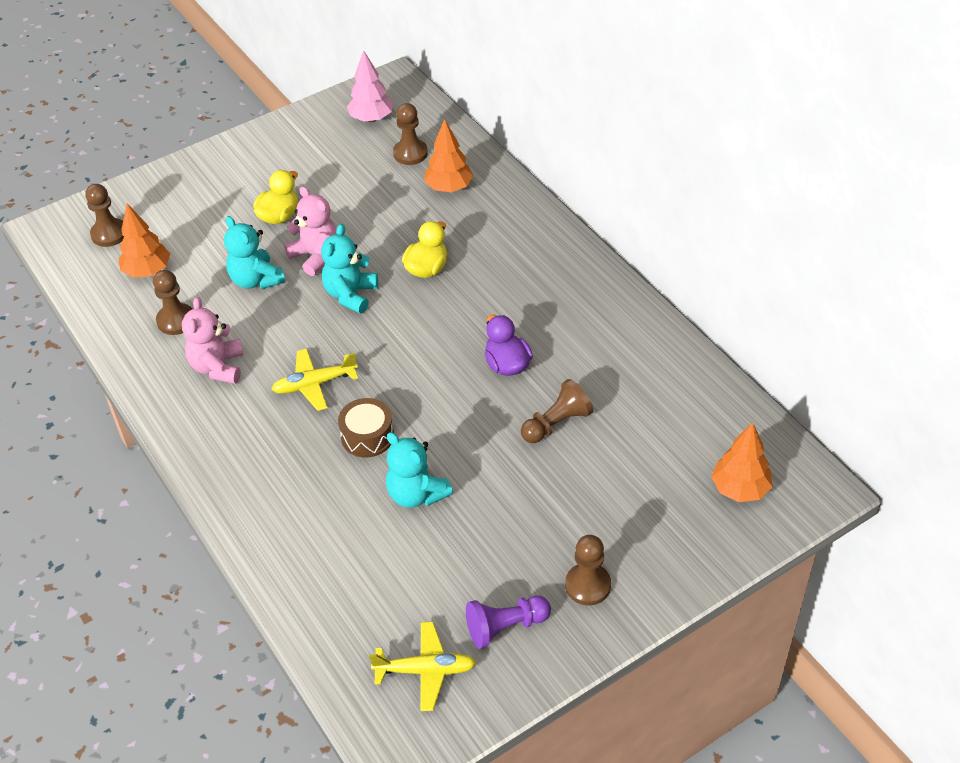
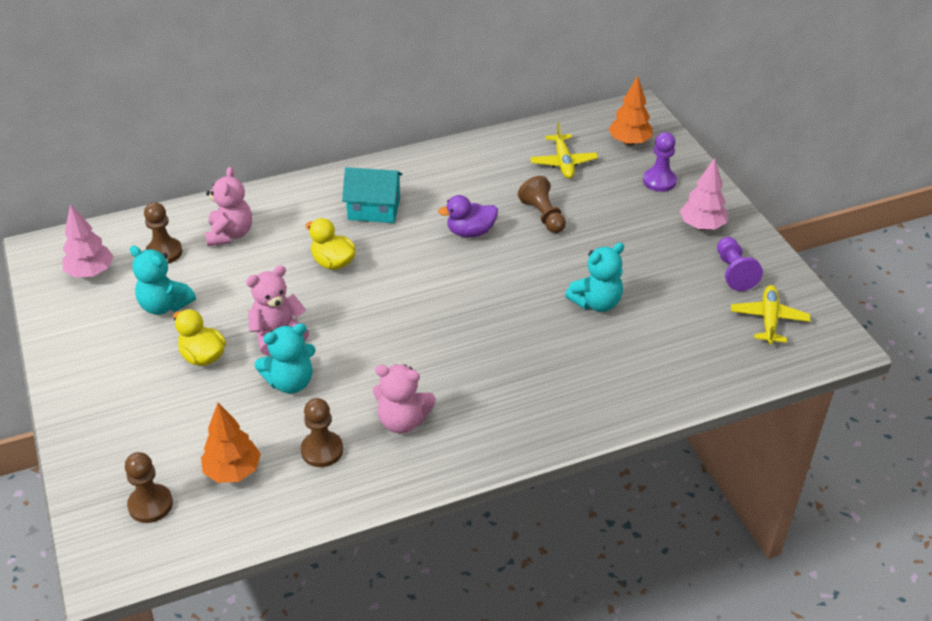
camera: 80 degrees left, 5 degrees down
yellow plane [271,348,358,411] -> yellow plane moved to [530,122,598,179]
turquoise teddy bear [321,224,378,314] -> turquoise teddy bear moved to [130,246,196,315]
brown drum [338,398,394,458] -> none
orange tree [424,119,473,192] -> pink teddy bear [205,167,252,246]
brown pawn [565,535,611,605] -> pink tree [680,158,728,230]
none -> turquoise house [342,167,403,223]
none -> purple pawn [643,132,677,192]

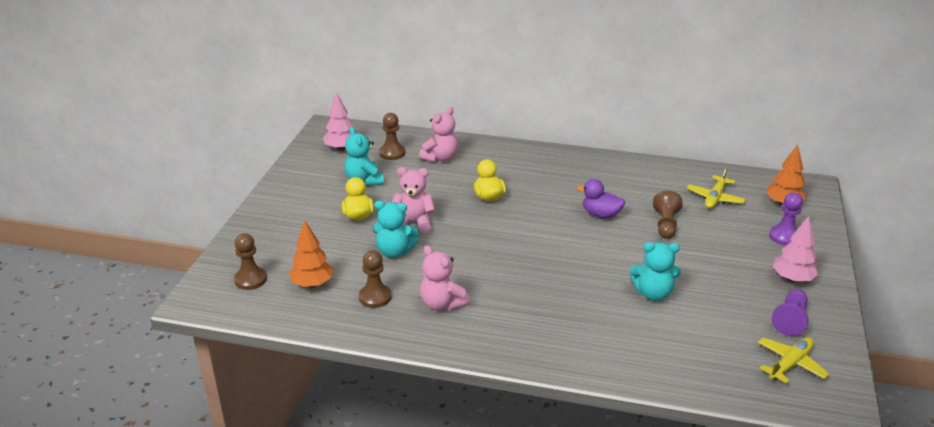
camera: 35 degrees right, 10 degrees down
turquoise house [342,167,403,223] -> none

